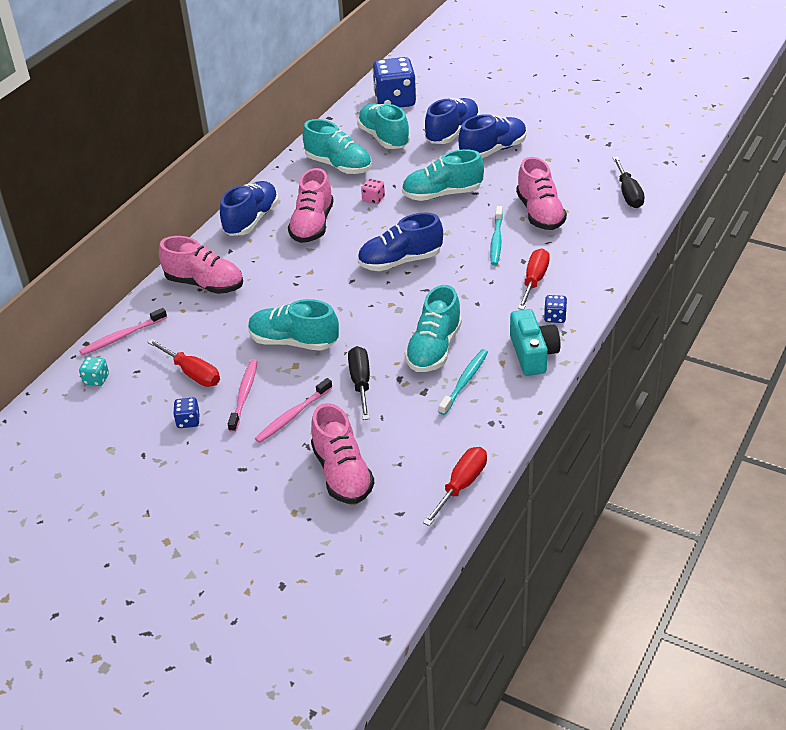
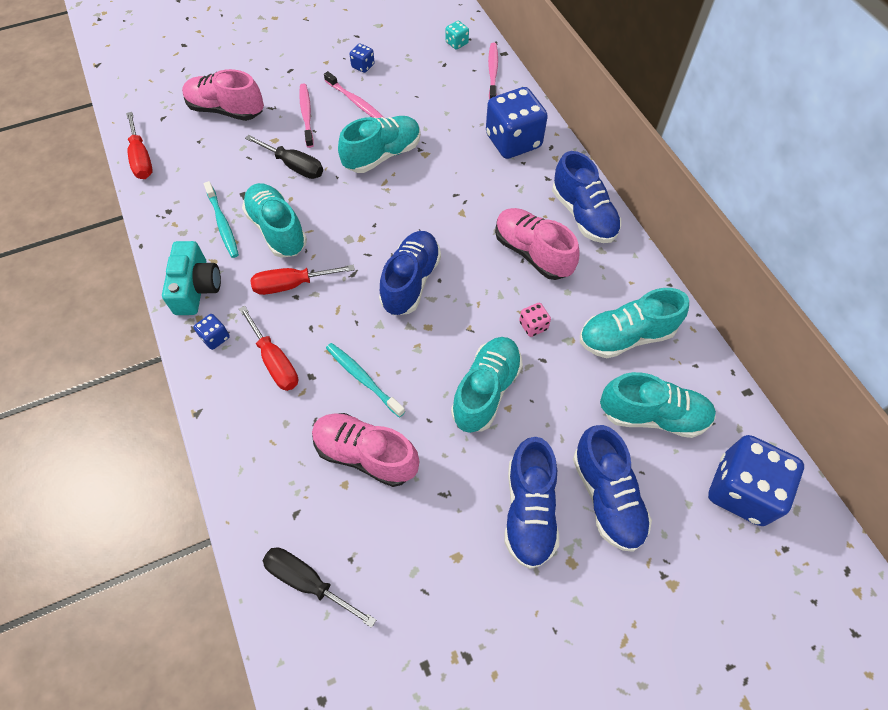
camera: 125 degrees right, 20 degrees up
red screwdriver [148,339,220,387] -> red screwdriver moved to [250,264,355,295]
pink shoe [159,236,243,294] -> blue dice [486,87,548,159]
turquoise camera [510,309,560,376] -> turquoise camera turned 120 degrees counterclockwise [162,241,221,315]

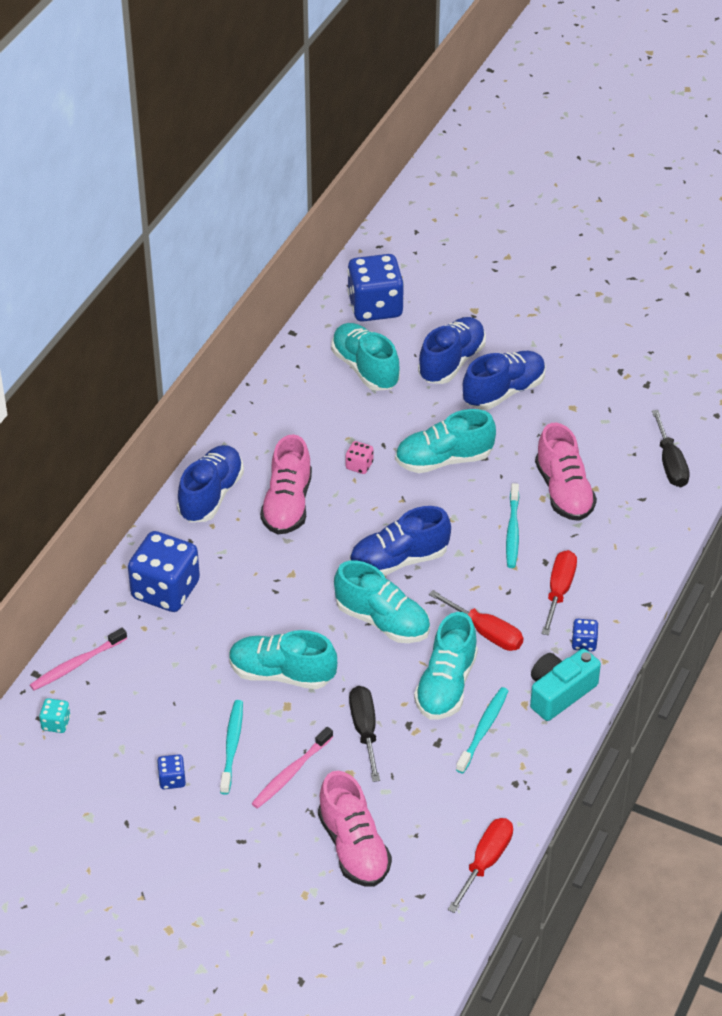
camera: 130 degrees left, 15 degrees down
pink toothbrush [324,71,383,118] -> turquoise toothbrush [220,700,243,795]
turquoise shoe [580,288,689,358] -> turquoise shoe moved to [334,561,430,643]

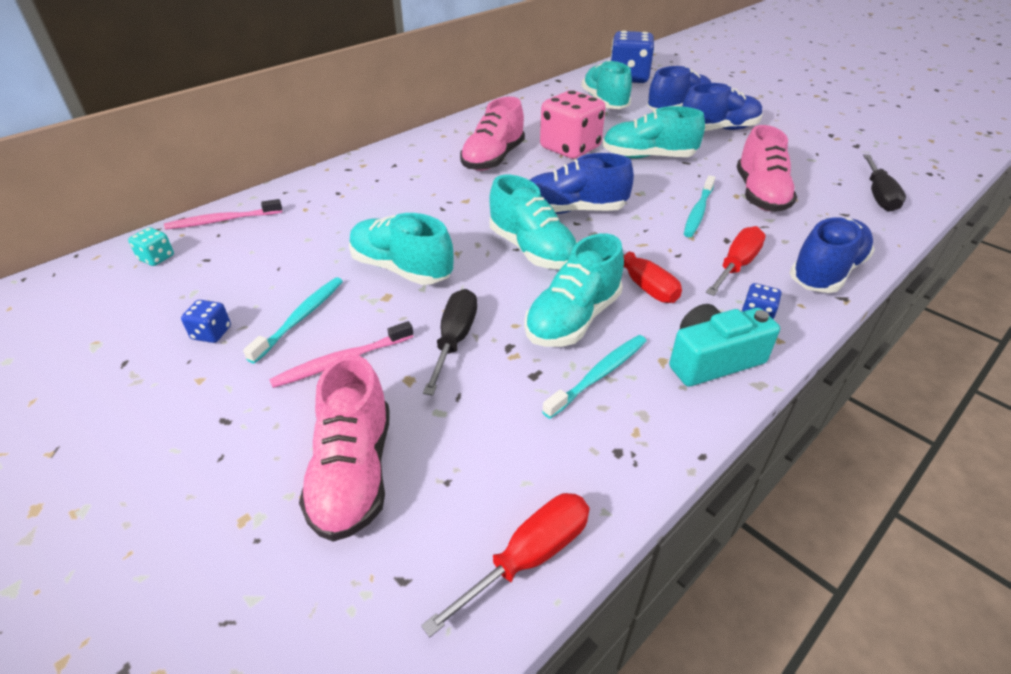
camera: 20 degrees right, 5 degrees down
blue dice [128,531,200,612] -> none
blue shoe [177,445,244,522] -> blue shoe moved to [790,217,875,293]
pink dice [346,441,373,474] -> pink dice [540,90,606,159], size x2.31

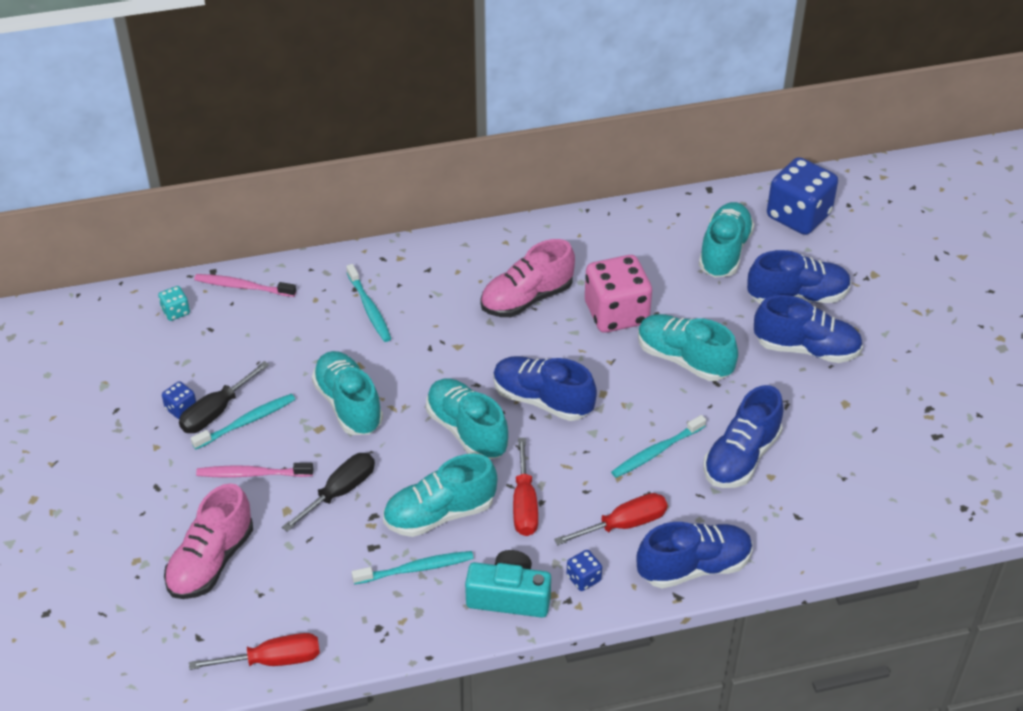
camera: 30 degrees right, 5 degrees up
turquoise shoe [489,175,578,269] -> turquoise shoe turned 150 degrees clockwise [426,379,508,459]
pink shoe [737,125,797,212] -> blue shoe [703,385,784,488]
black screwdriver [863,154,906,212] -> black screwdriver moved to [179,361,269,433]
none -> turquoise toothbrush [346,264,391,342]

